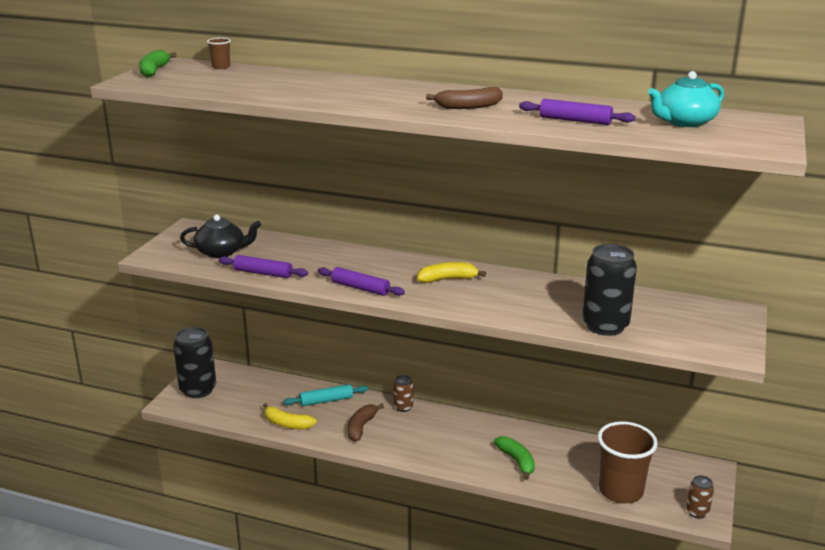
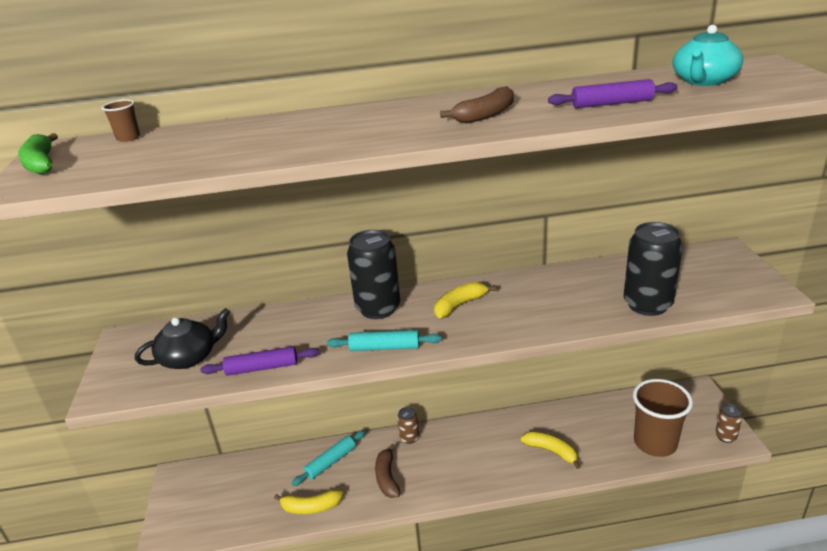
camera: 25 degrees left, 5 degrees up
black can [173,327,216,398] -> black can moved to [347,230,400,319]
purple rolling pin [318,267,405,296] -> turquoise rolling pin [327,330,442,351]
green banana [494,436,535,480] -> yellow banana [520,431,581,469]

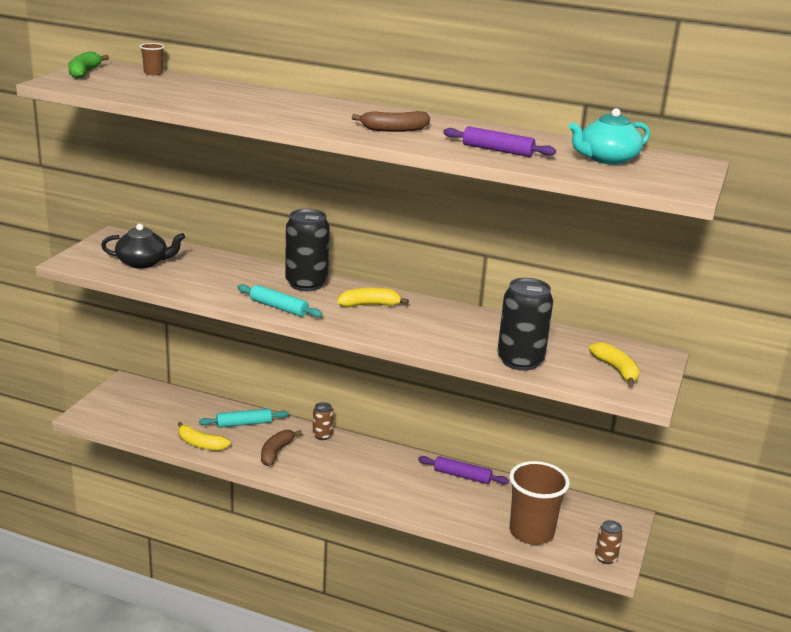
camera: 25 degrees right, 5 degrees down
purple rolling pin [200,346,319,376] -> purple rolling pin moved to [418,456,509,484]
yellow banana [520,431,581,469] -> yellow banana moved to [589,342,640,386]

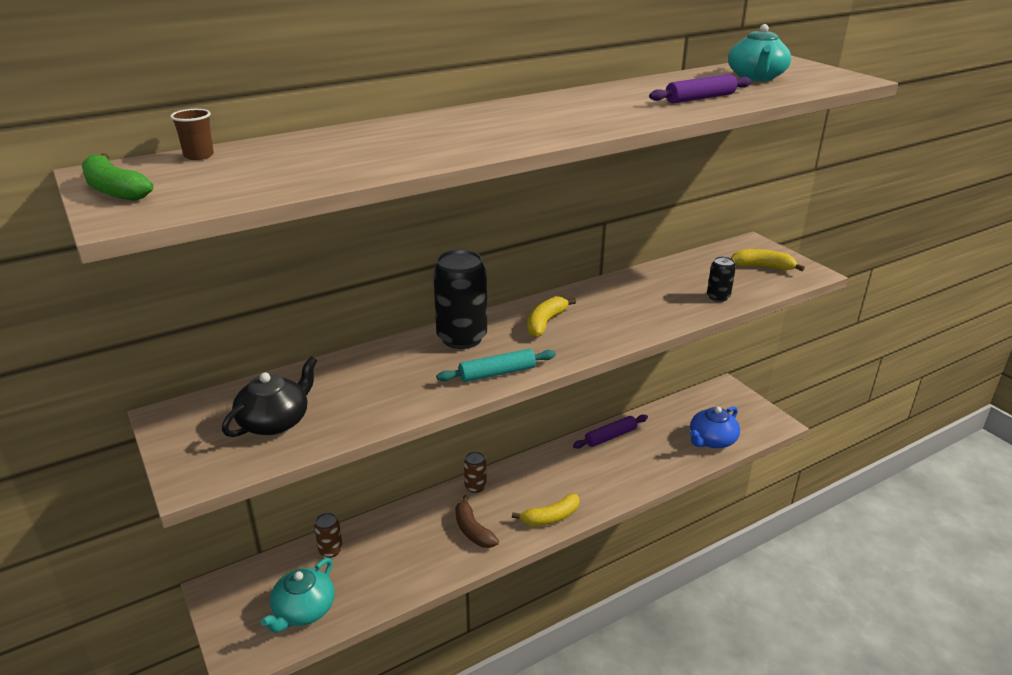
camera: 50 degrees left, 5 degrees up
yellow banana [178,422,231,451] -> yellow banana moved to [512,494,580,526]
turquoise rolling pin [199,409,288,428] -> none
brown banana [352,111,430,132] -> none
black can [497,278,553,371] -> black can [707,256,736,302], size x0.51
brown cup [510,461,570,545] -> blue teapot [690,406,740,448]
brown can [595,520,623,564] -> brown can moved to [314,513,343,558]
none -> turquoise teapot [261,558,335,633]

